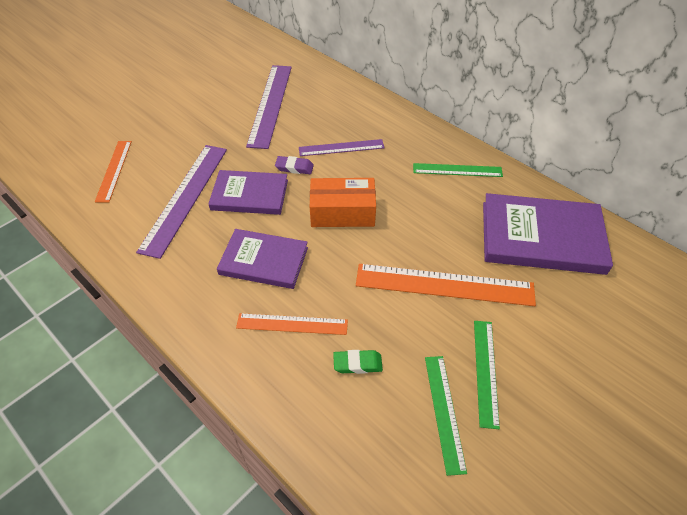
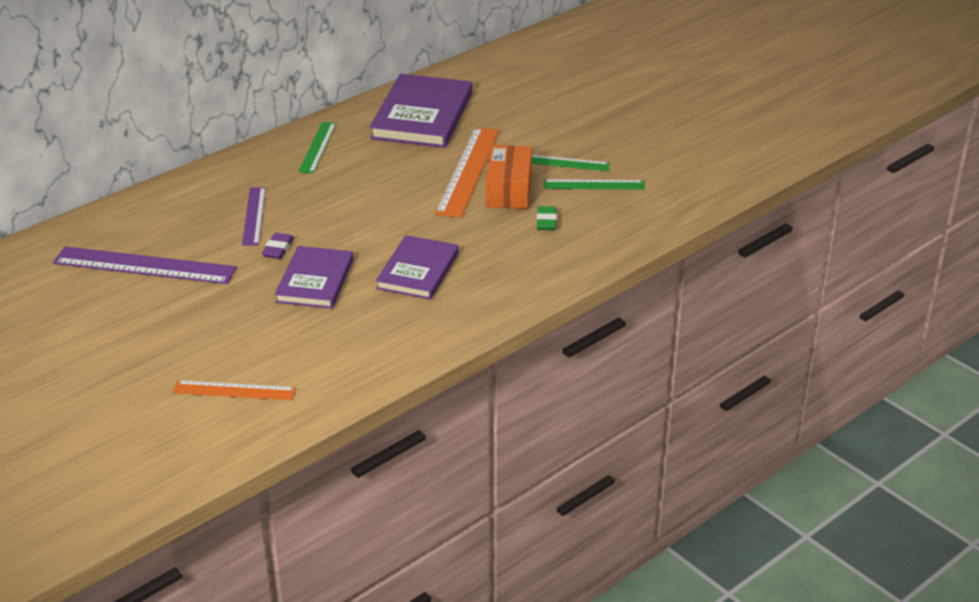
camera: 85 degrees left, 15 degrees down
purple ruler [136,145,227,259] -> none
orange ruler [236,313,348,335] -> none
orange box [310,178,376,227] -> orange box moved to [486,145,532,209]

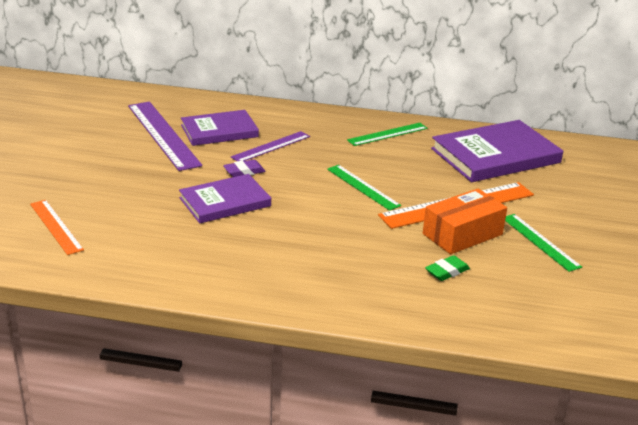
camera: 50 degrees right, 5 degrees down
purple book [376,235,459,300] -> purple book moved to [181,110,259,146]
green ruler [544,179,645,190] -> green ruler moved to [327,165,401,211]

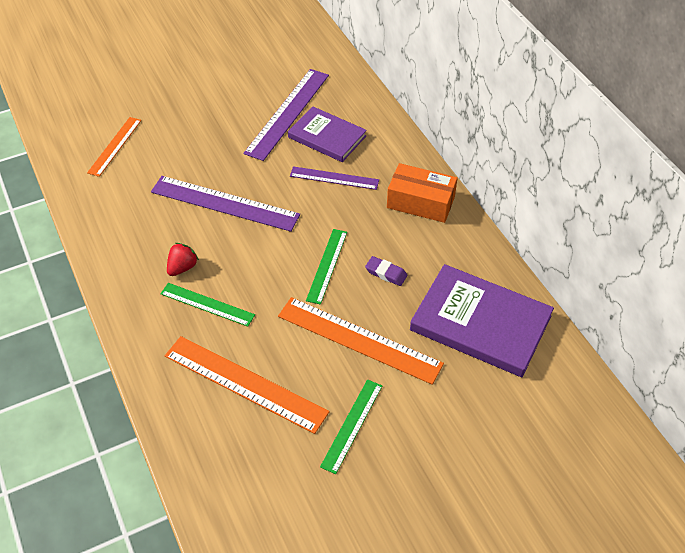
camera: 55 degrees right, 20 degrees up
purple book [179,174,271,223] -> purple ruler [151,176,300,232]
purple eraser [223,160,266,177] -> purple eraser moved to [365,256,407,286]
green ruler [347,123,428,146] -> green ruler moved to [160,283,255,327]
orange box [423,189,507,254] -> orange box moved to [387,163,457,223]
green eraser [425,255,470,281] -> orange ruler [165,336,330,434]
none -> red strawberry [167,243,199,276]

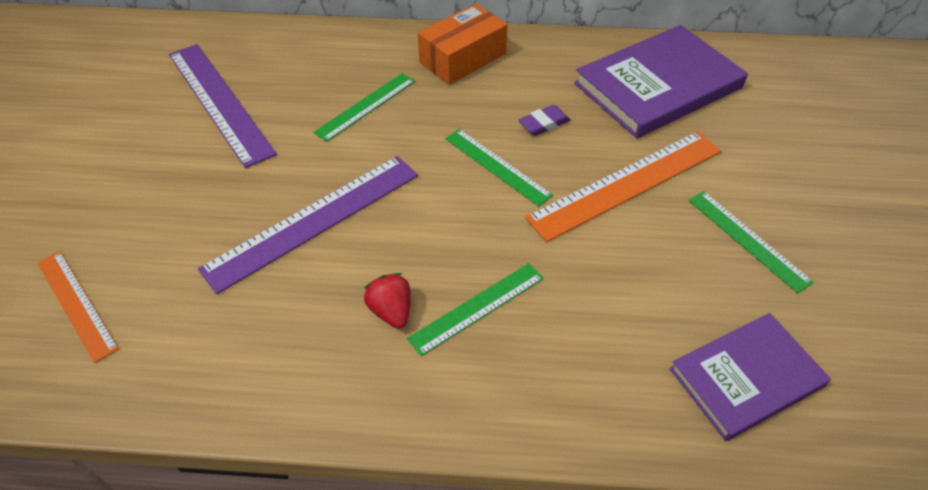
camera: 60 degrees left, 0 degrees up
orange ruler [165,336,330,434] -> none
purple book [288,107,367,162] -> purple book moved to [670,313,831,441]
purple ruler [290,166,379,190] -> green ruler [314,73,415,142]

